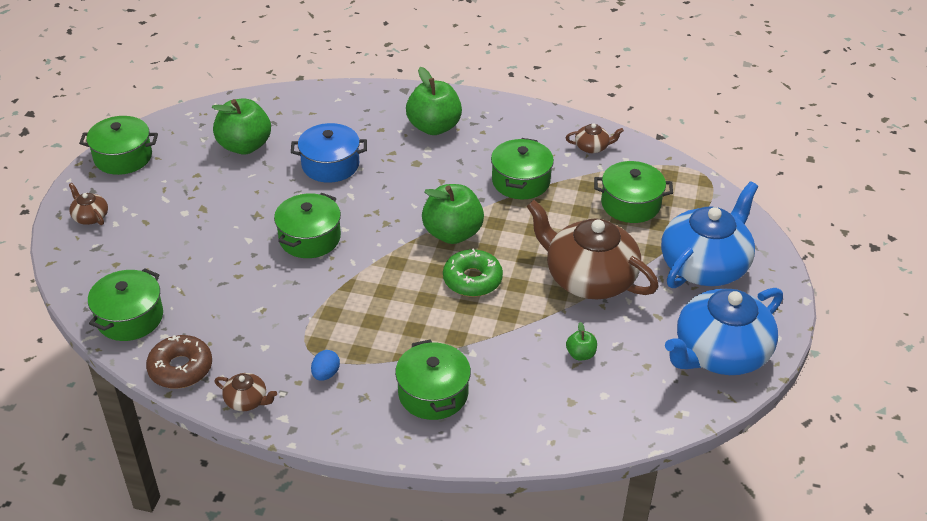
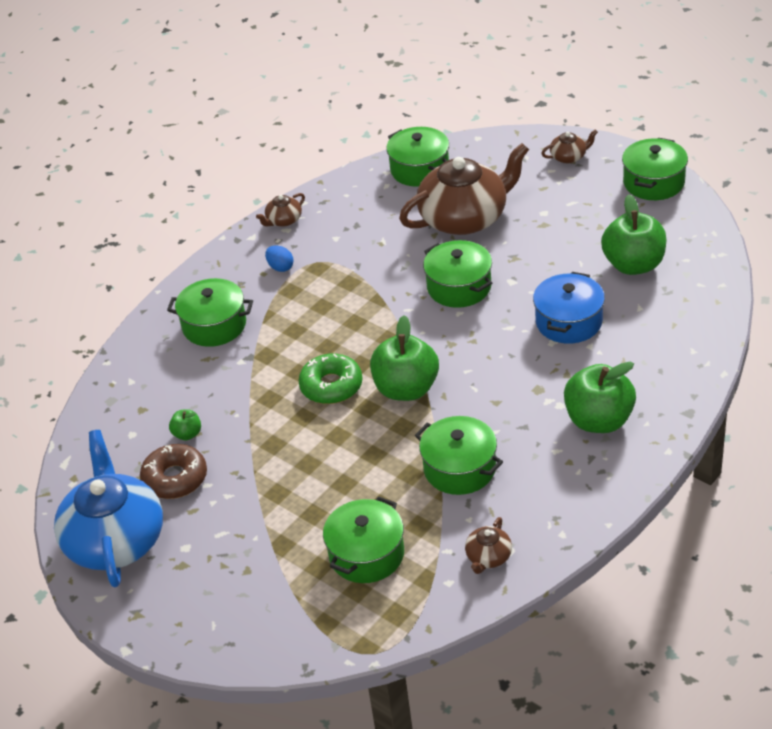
camera: 120 degrees right, 0 degrees up
brown donut [146,335,212,389] -> brown donut moved to [140,444,207,499]
brown teapot [526,200,659,299] -> brown teapot moved to [399,143,529,235]
blue teapot [661,181,758,288] -> none

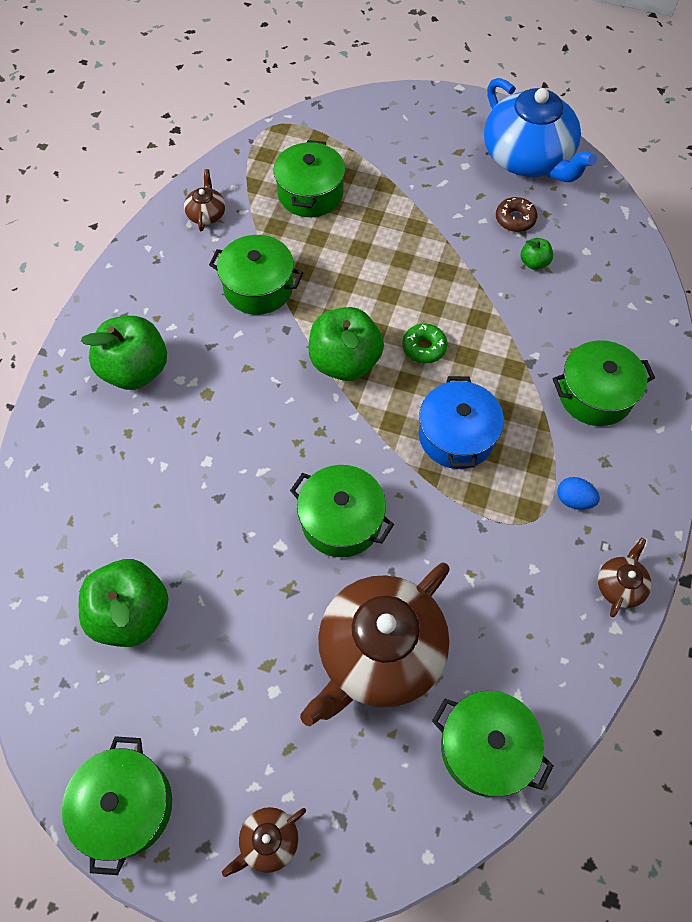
camera: 155 degrees right, 20 degrees up
brown donut [140,444,207,499] -> brown donut [496,197,537,232], size x0.66
green donut [298,354,362,404] -> green donut [402,324,447,363], size x0.66
blue pot [533,272,605,344] -> blue pot moved to [419,376,504,469]

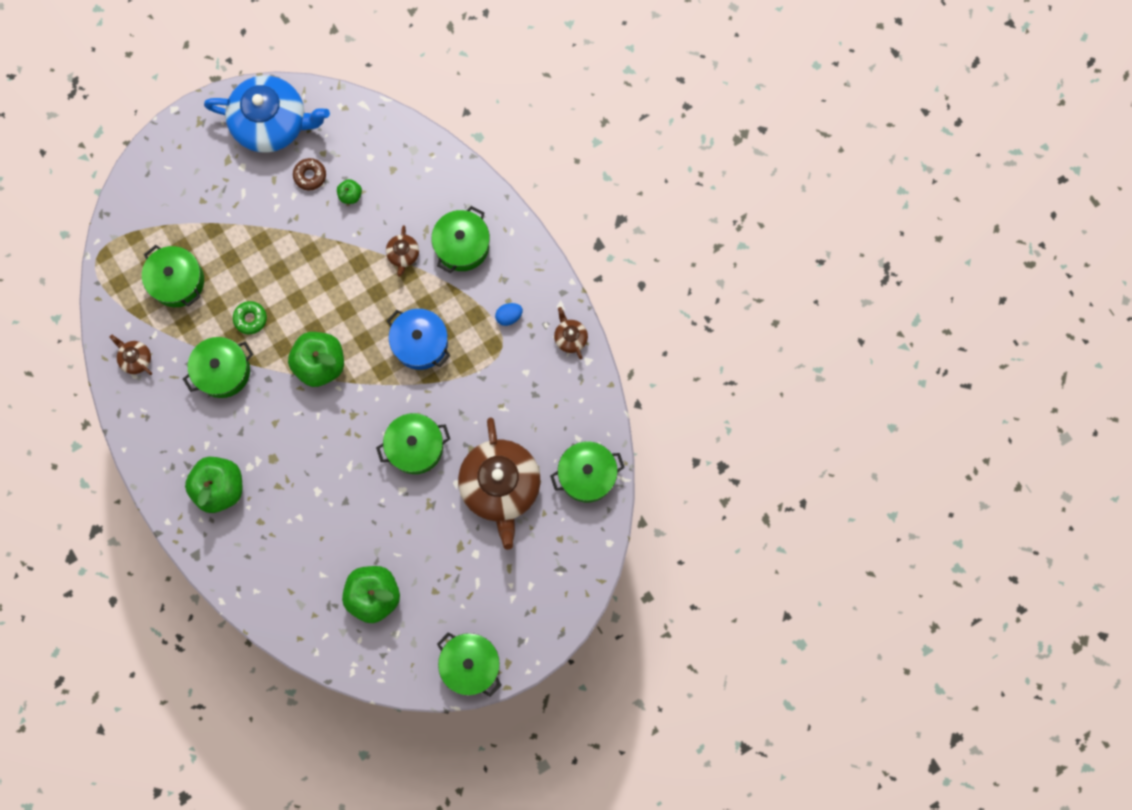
camera: 50 degrees left, 15 degrees up
brown teapot [222,807,306,877] -> brown teapot moved to [386,225,419,276]
green donut [402,324,447,363] -> green donut moved to [233,301,267,334]

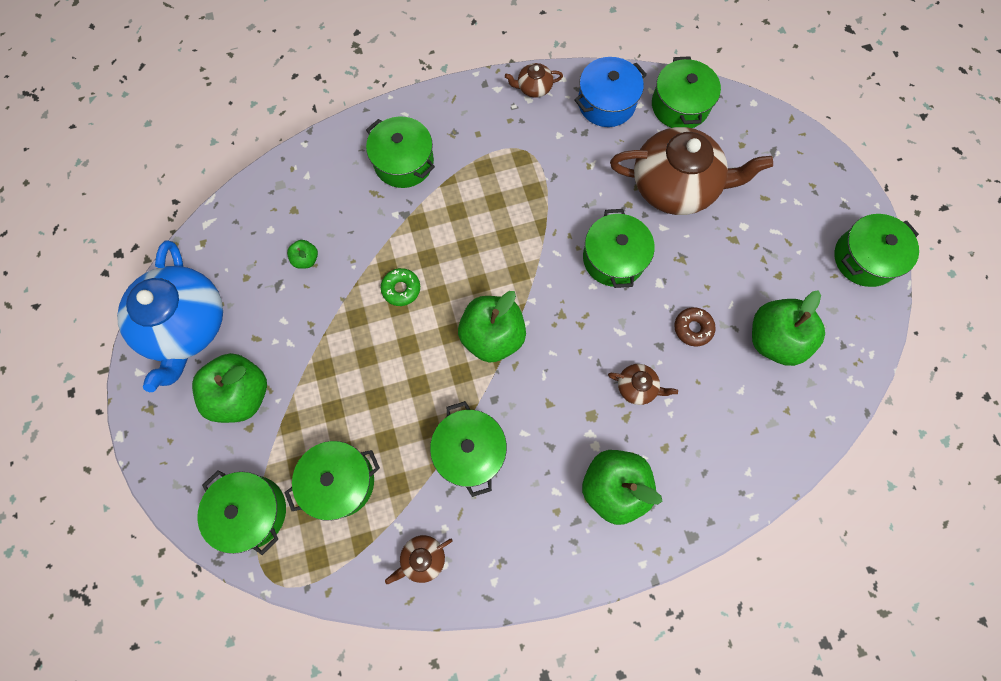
camera: 75 degrees left, 5 degrees down
blue teapot [204,75,330,153] -> blue teapot turned 150 degrees clockwise [117,240,223,392]
green donut [233,301,267,334] -> green donut moved to [381,268,420,306]
brown donut [293,158,326,191] -> brown donut moved to [674,307,716,347]
brown teapot [386,225,419,276] -> brown teapot moved to [608,364,678,405]
blue pot [387,309,451,370] -> blue pot moved to [574,57,647,127]
blue egg [495,303,523,326] -> none
none -> green apple [192,353,267,423]
none -> green pot [197,470,286,555]

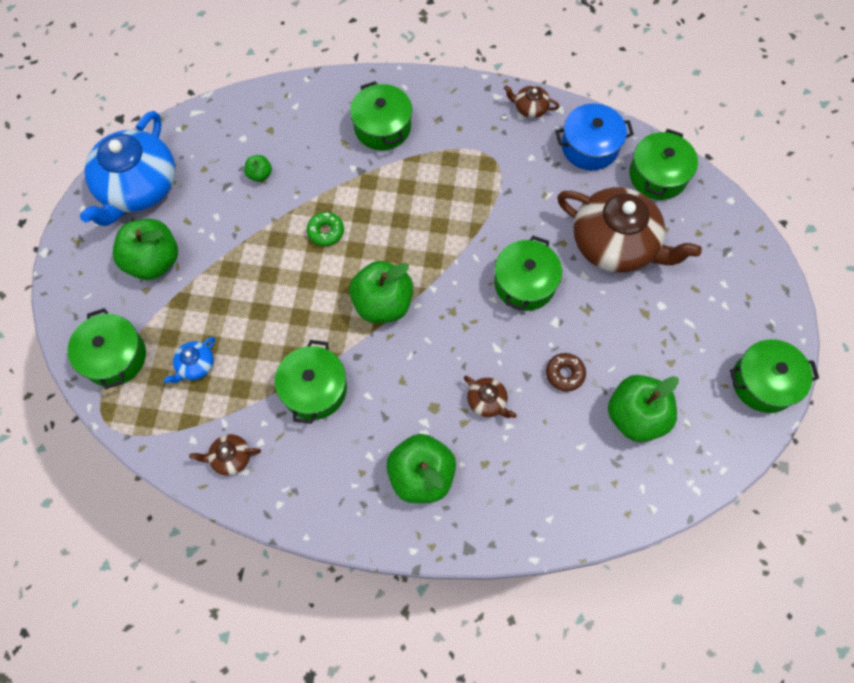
camera: 25 degrees right, 5 degrees down
green pot [284,441,380,521] -> blue teapot [163,337,215,383]

